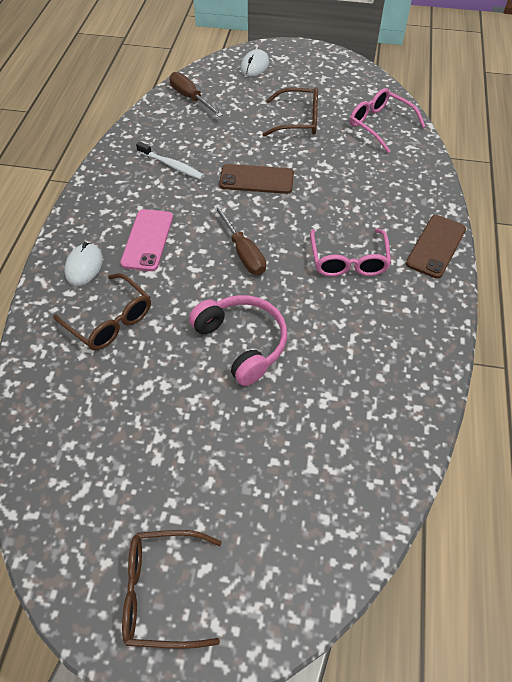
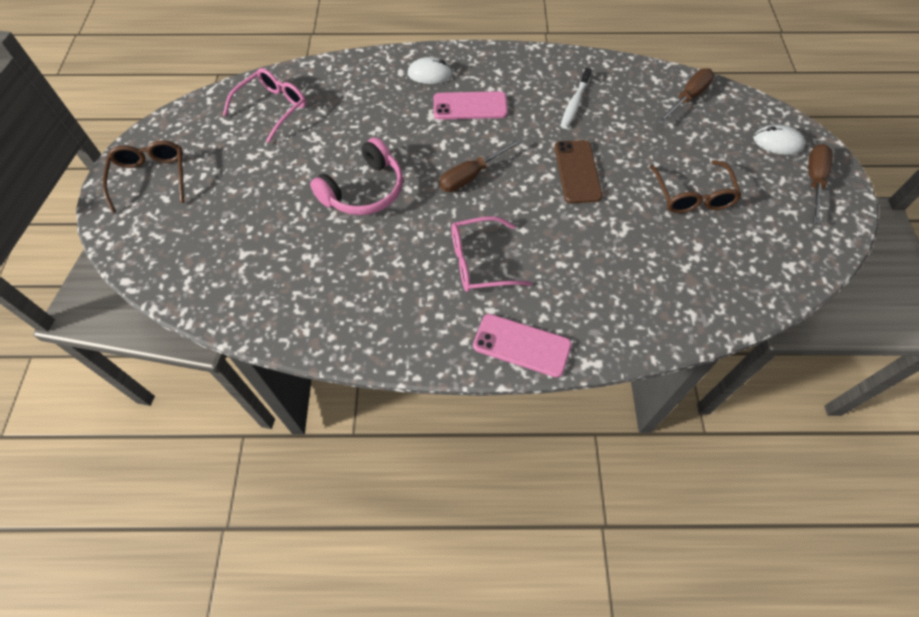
camera: 80 degrees right, 5 degrees up
brown glasses [53,273,151,350] -> none
pink glasses [350,88,425,153] -> pink glasses moved to [223,68,306,143]
brown phone [406,215,466,279] -> pink phone [473,314,572,377]
none -> brown screwdriver [808,144,833,224]

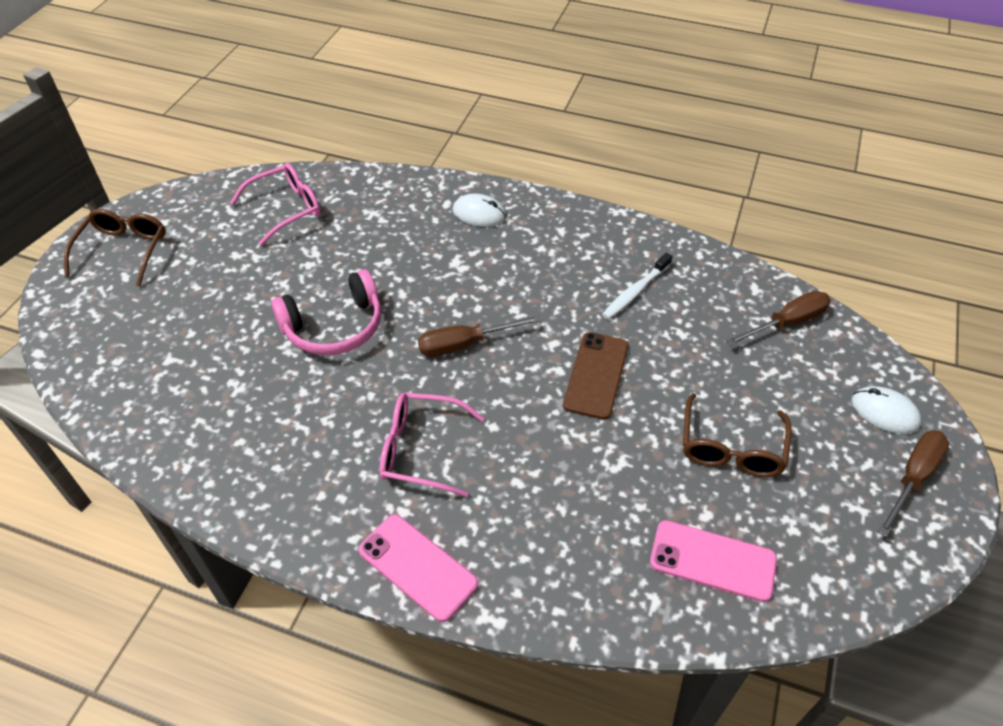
camera: 20 degrees right, 10 degrees down
pink phone [434,91,508,120] -> pink phone moved to [650,520,777,602]

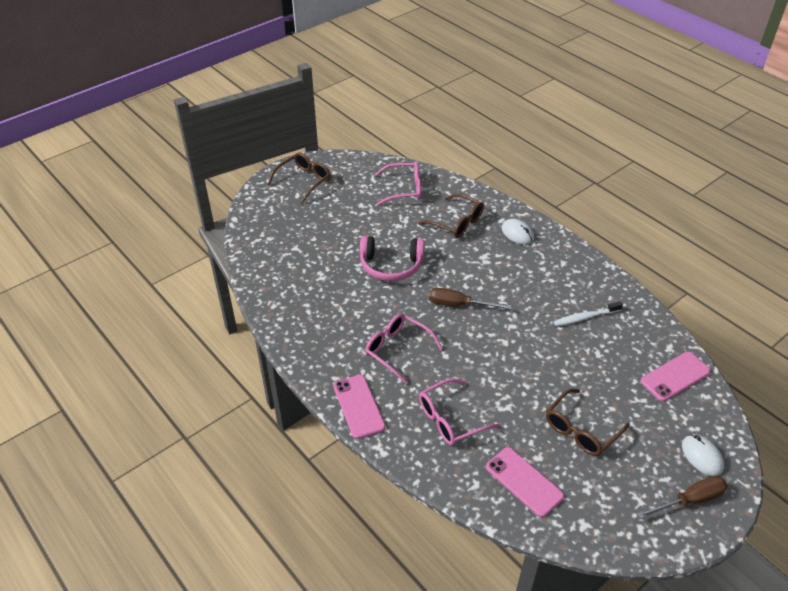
camera: 30 degrees right, 5 degrees down
brown phone [563,332,628,420] -> none
brown screwdriver [726,291,830,346] -> pink phone [640,352,711,402]
none -> brown glasses [418,194,484,238]
none -> pink glasses [419,378,500,445]

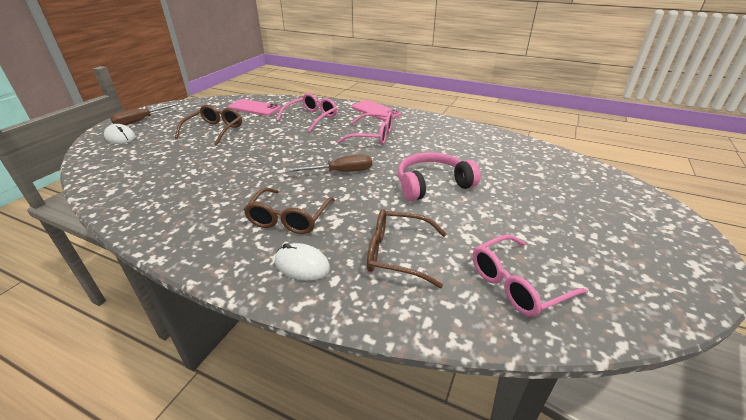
camera: 155 degrees right, 10 degrees down
brown glasses [267,153,331,203] -> brown glasses moved to [244,188,335,234]
white toothbrush [554,301,623,326] -> none
pink phone [640,352,711,402] -> none

